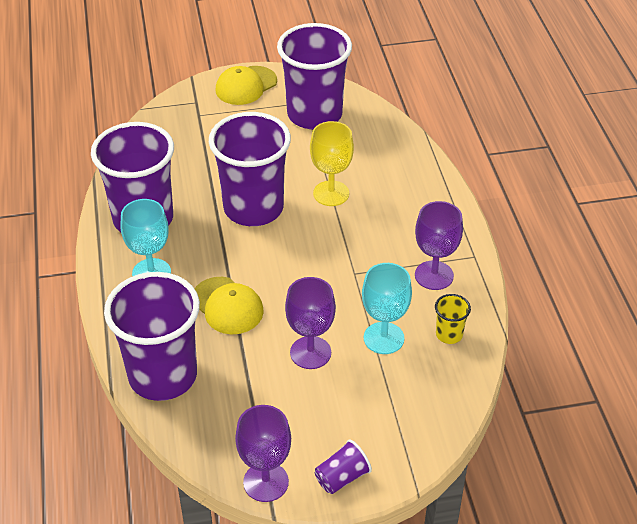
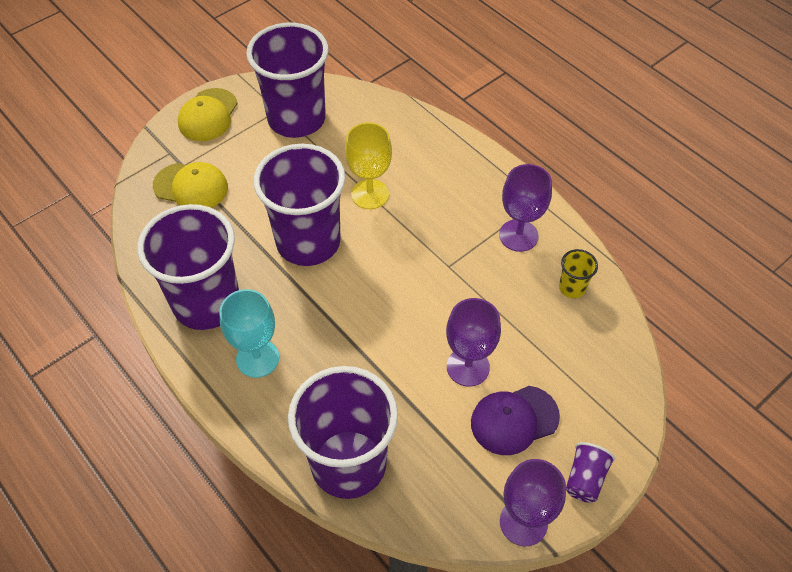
camera: 30 degrees left, 10 degrees up
yellow cap [195,277,264,334] -> yellow cap moved to [153,162,228,208]
turquoise goblet [362,263,412,354] -> none
none -> purple cap [471,386,560,455]

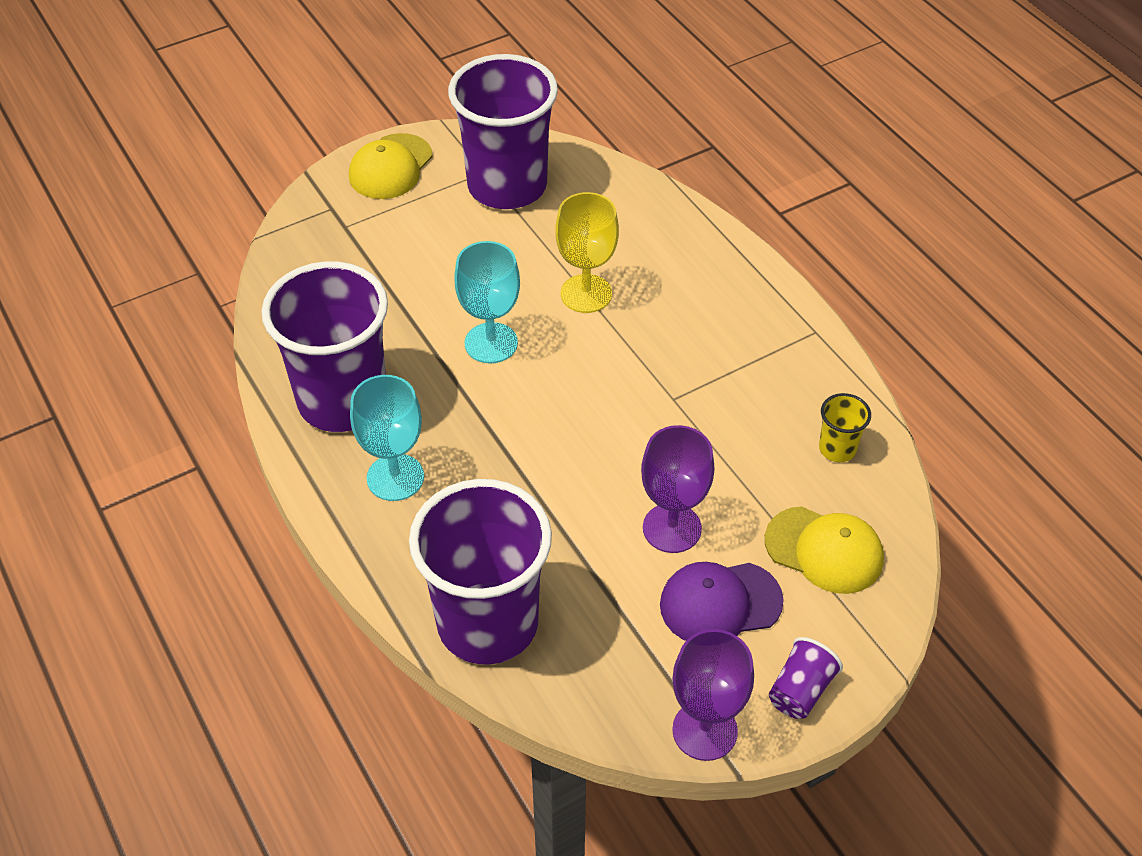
camera: 10 degrees right, 5 degrees down
yellow cap [153,162,228,208] -> yellow cap moved to [765,506,884,594]
purple cup [253,144,345,266] -> turquoise goblet [454,241,520,363]
purple goblet [499,164,552,252] -> none

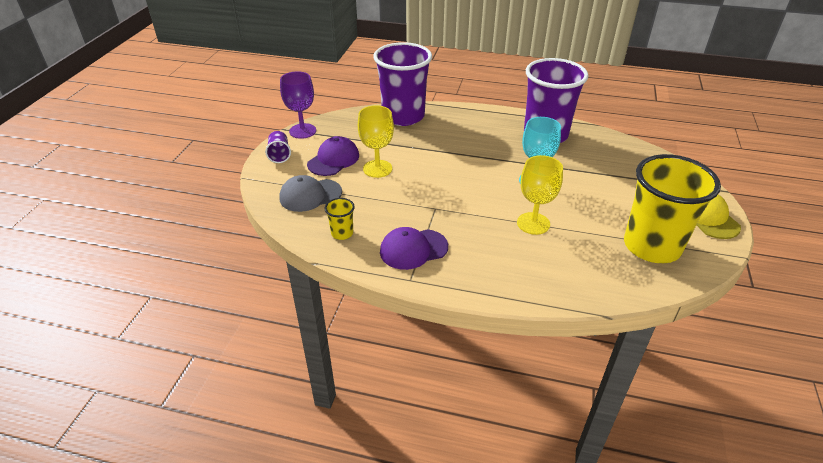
camera: 135 degrees right, 10 degrees down
turquoise goblet [350,375,424,501] -> none
purple cup [448,54,558,209] -> yellow cup [624,154,721,263]
purple goblet [641,425,715,553] -> yellow goblet [358,105,394,178]
yellow cap [765,506,884,594] -> grey cap [279,175,342,212]
none -> purple cap [380,227,448,270]

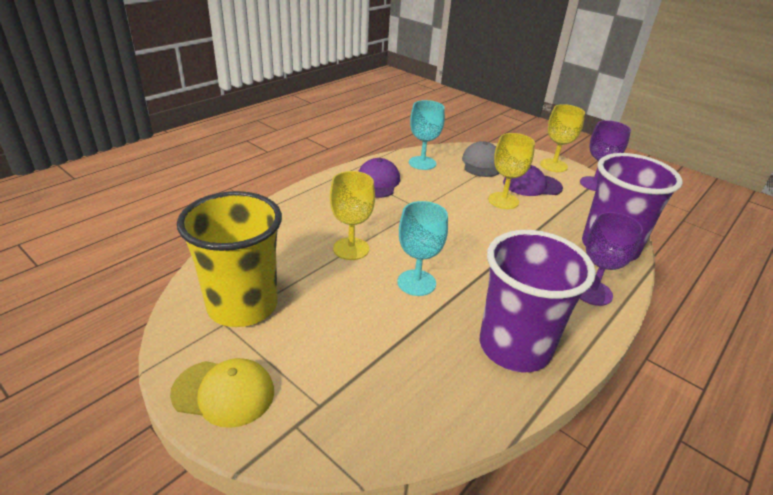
camera: 115 degrees right, 5 degrees down
purple cup [265,131,291,163] -> yellow goblet [540,104,585,172]
purple cap [307,136,359,176] -> purple cap turned 120 degrees clockwise [503,165,563,196]
yellow cup [325,198,355,240] -> turquoise goblet [409,100,445,170]
none -> purple goblet [580,212,643,306]

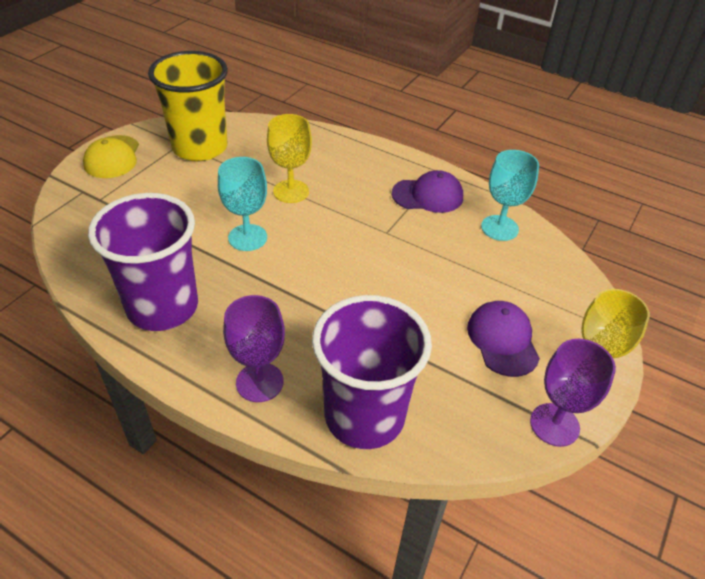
camera: 80 degrees right, 10 degrees up
grey cap [462,141,499,177] -> none
yellow goblet [488,133,535,209] -> none

